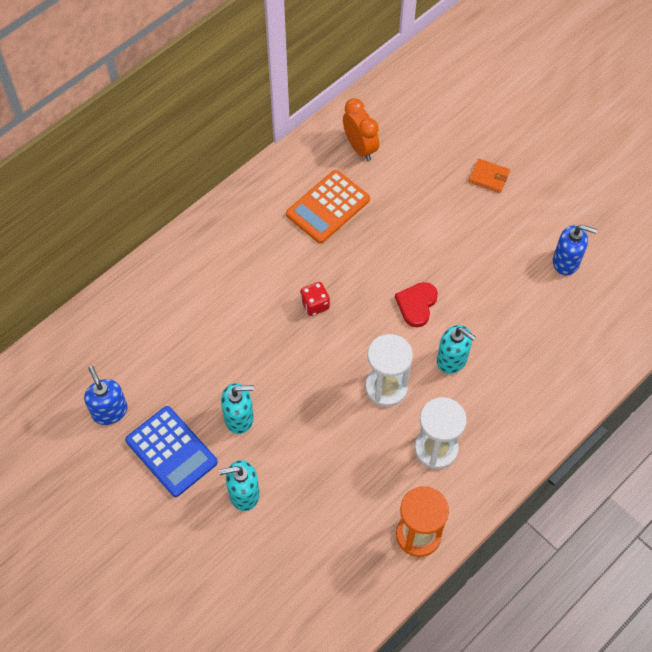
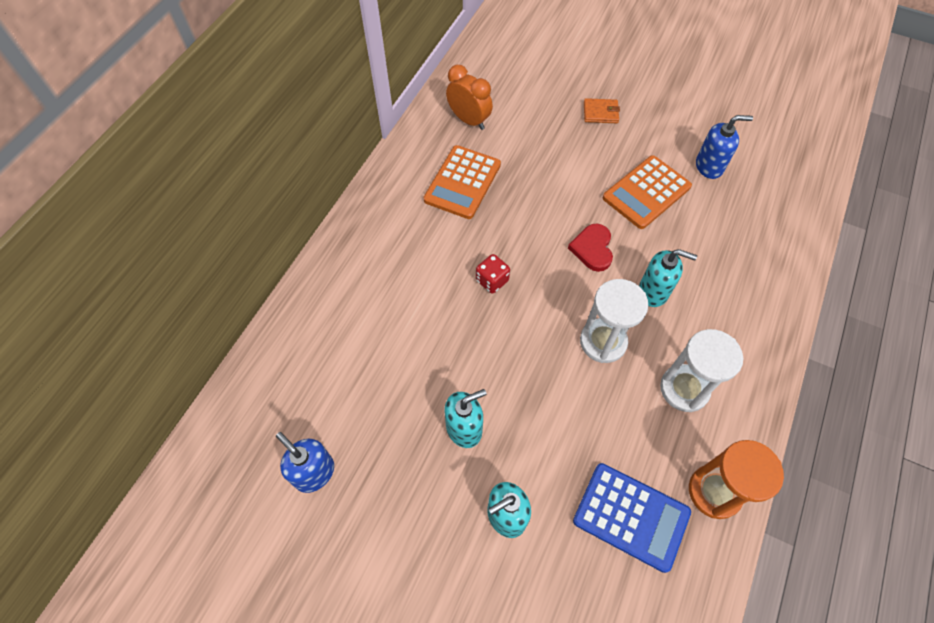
camera: 20 degrees left, 0 degrees up
blue calculator [125,406,218,497] -> blue calculator moved to [573,463,691,573]
none -> orange calculator [603,155,692,229]

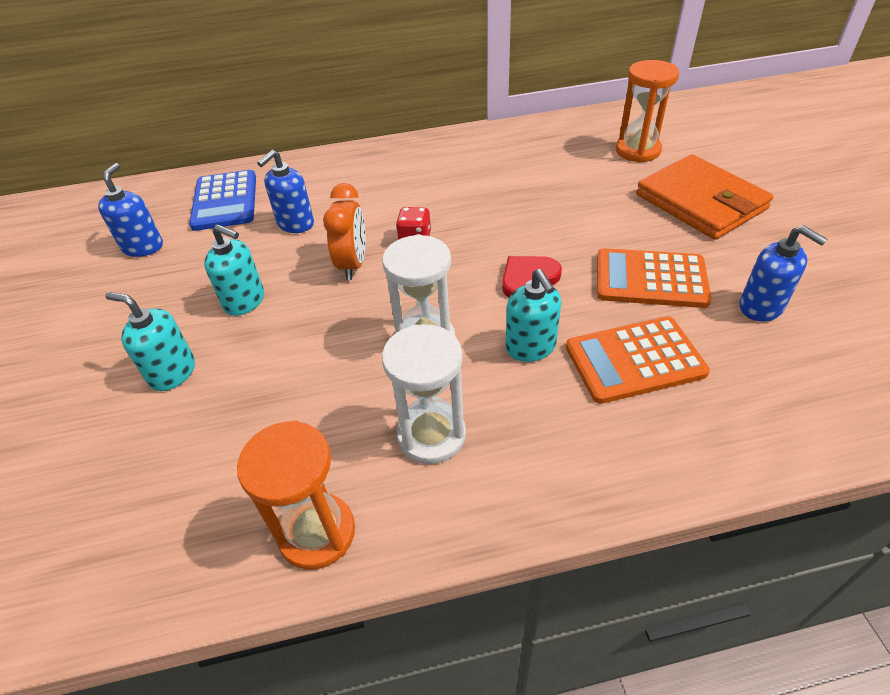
camera: 55 degrees right, 15 degrees down
orange calculator [424,145,501,219] -> orange calculator moved to [566,317,710,404]
orange clock [446,65,493,130] -> orange clock moved to [323,183,366,280]
blue calculator [573,463,691,573] -> blue calculator moved to [189,170,256,231]
orange wallet [584,98,620,123] -> orange wallet [636,155,773,240], size x2.31
none -> blue soap dispenser [257,150,314,233]
none -> orange hourglass [616,60,679,163]

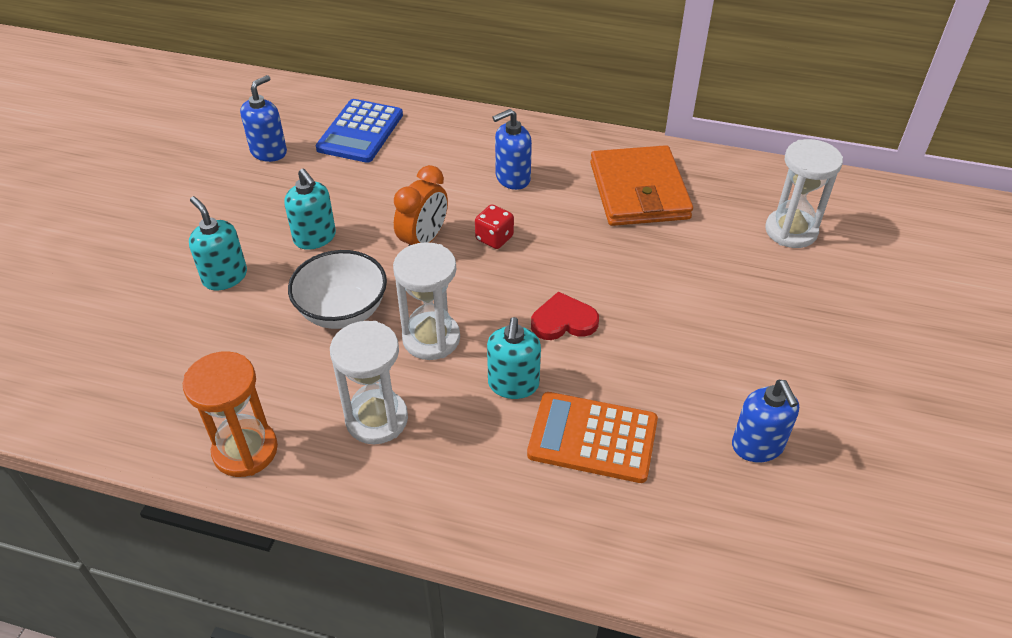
camera: 25 degrees right, 0 degrees up
blue soap dispenser [257,150,314,233] -> blue soap dispenser moved to [492,109,532,190]
orange calculator [597,248,711,308] -> none
orange hourglass [616,60,679,163] -> white hourglass [765,139,843,248]
orange wallet [636,155,773,240] -> orange wallet moved to [590,145,693,226]
none -> white bowl [288,250,387,329]

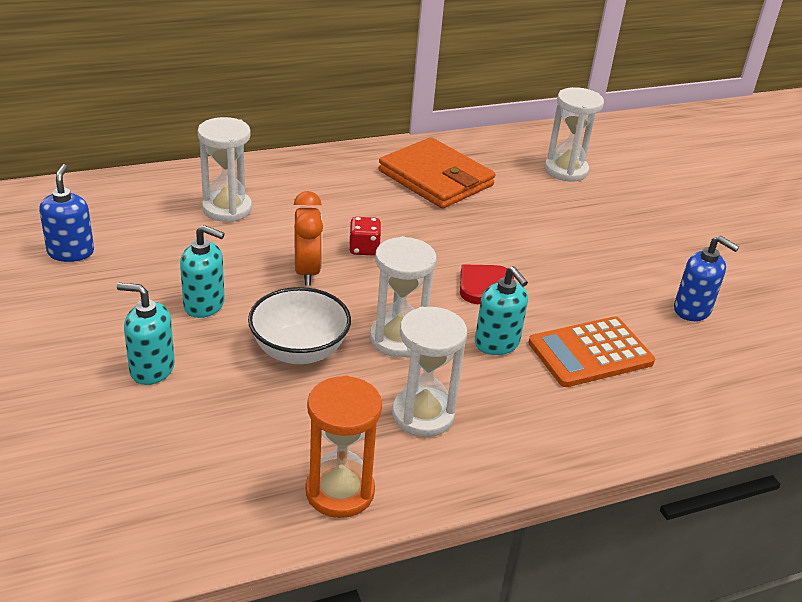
camera: 40 degrees left, 10 degrees down
blue calculator [316,99,403,163] -> none
blue soap dispenser [492,109,532,190] -> none
none -> white hourglass [198,117,252,222]

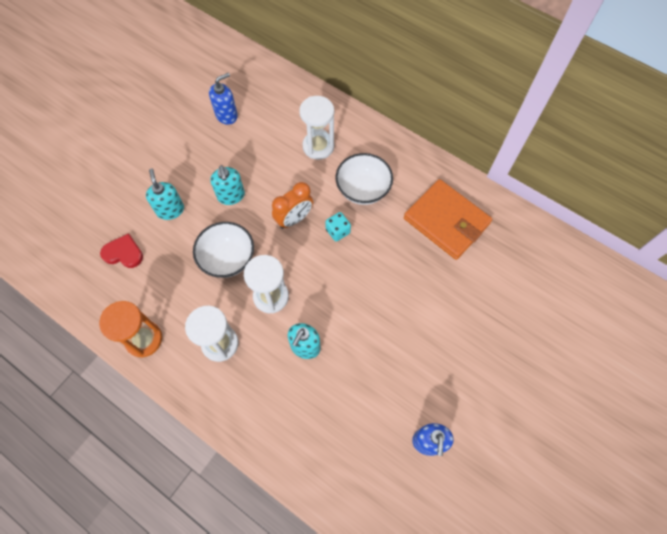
camera: 60 degrees right, 30 degrees up
red dice [349,217,381,256] -> turquoise dice [325,212,351,241]
orange wallet [378,137,496,209] -> orange wallet turned 60 degrees counterclockwise [404,179,492,260]
red heart [460,264,514,304] -> red heart moved to [100,233,143,268]
orange calculator [528,316,655,387] -> none
white hourglass [545,87,604,182] -> none
none -> white bowl [336,153,393,205]

